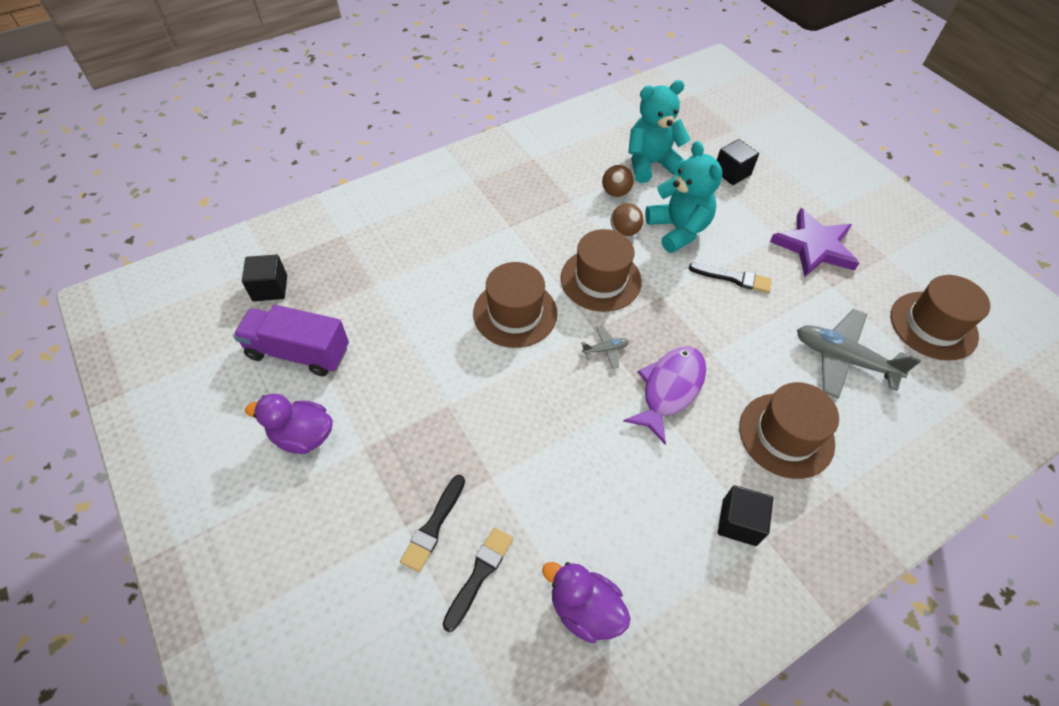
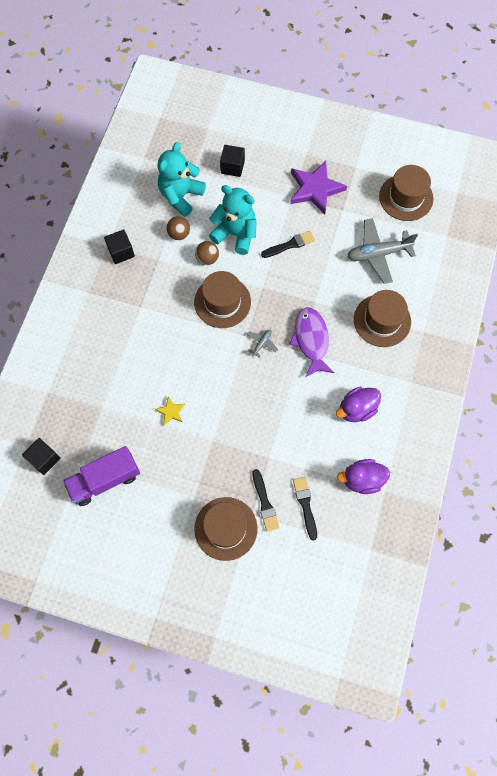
camera: 40 degrees left, 15 degrees up
purple duck [245,394,333,454] -> purple duck moved to [336,387,381,422]
brown hat [473,262,557,348] -> brown hat moved to [194,497,258,561]
black cube [718,485,773,546] -> black cube moved to [104,230,135,264]
none -> yellow star [155,396,185,425]

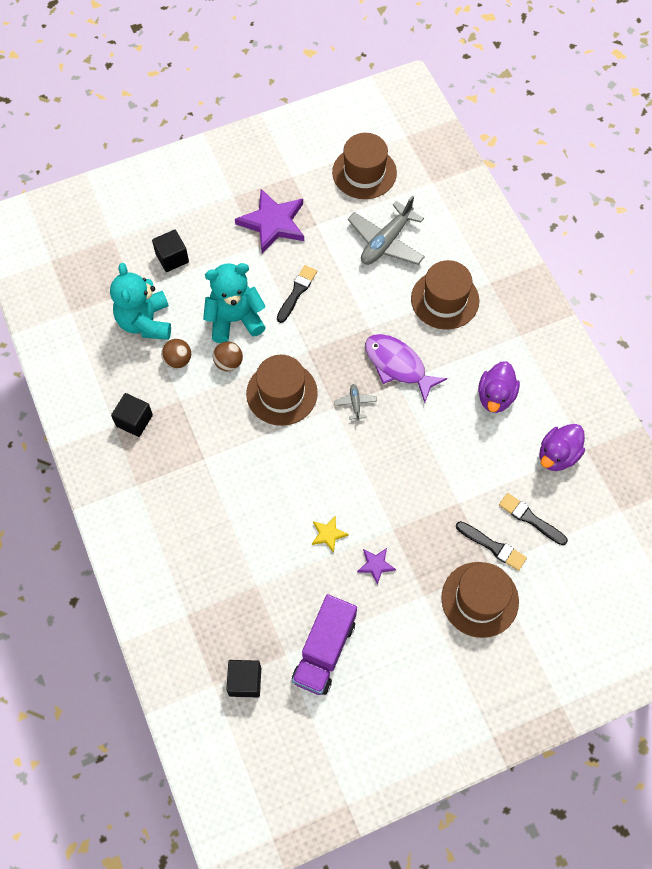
camera: 40 degrees left, 5 degrees down
none -> purple star [357,548,396,585]

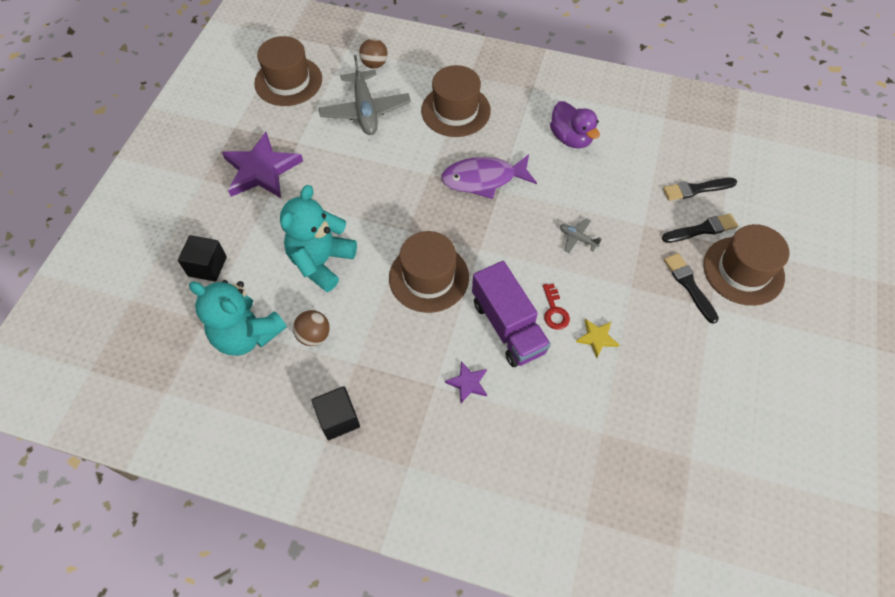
camera: 50 degrees left, 5 degrees down
brown ball [213,342,243,371] -> brown ball moved to [359,38,388,69]
black cube [226,660,261,697] -> none
black brush [277,265,317,323] -> black brush moved to [664,253,719,324]
purple truck [292,594,357,695] -> purple truck moved to [472,261,551,367]
grey plane [334,384,377,421] -> grey plane moved to [560,218,602,253]
purple star [357,548,396,585] -> purple star moved to [445,361,487,403]
purple duck [540,424,585,471] -> none
none -> red key [543,284,570,330]

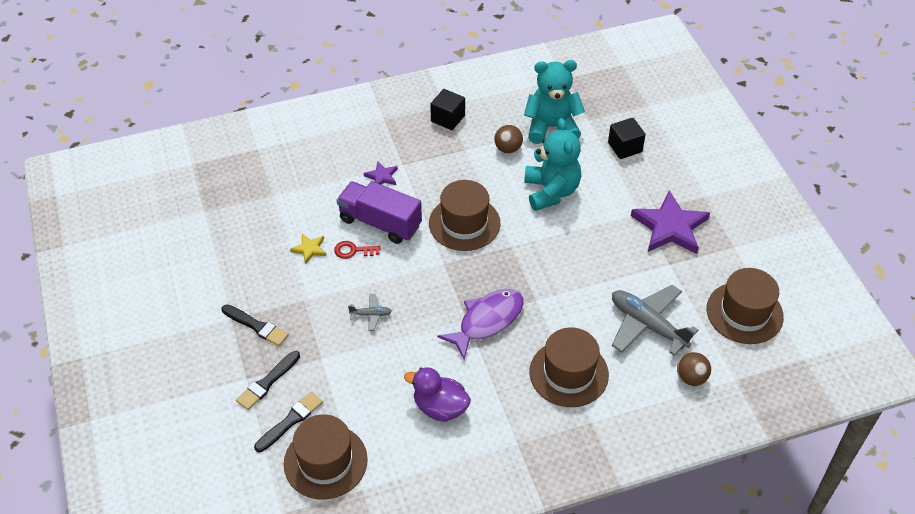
camera: 145 degrees right, 10 degrees down
red key [543,284,570,330] -> red key turned 45 degrees counterclockwise [334,241,381,259]
brown hat [703,224,789,306] -> brown hat moved to [284,415,368,500]

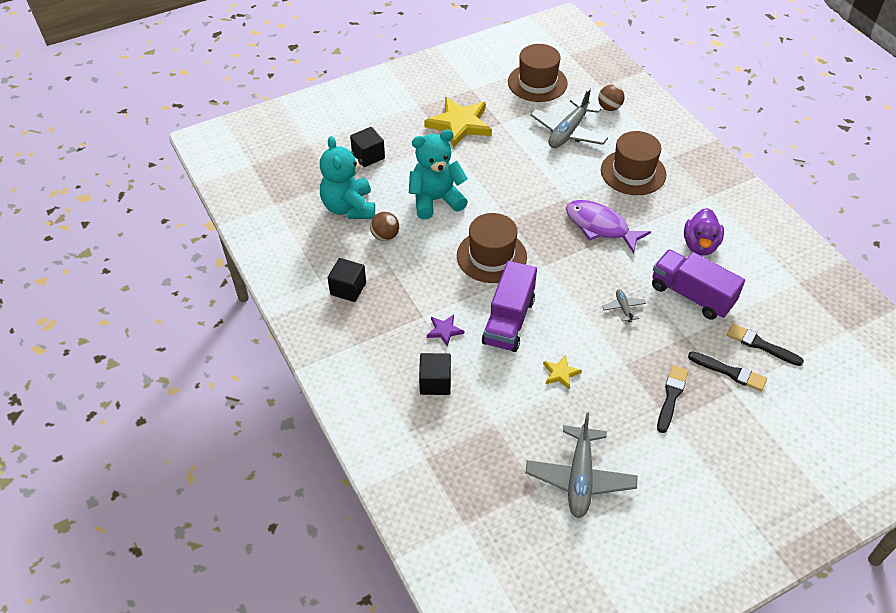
camera: 100 degrees left, 0 degrees up
brown hat [284,415,368,500] -> none
red key [334,241,381,259] -> none
purple star [631,190,710,254] -> yellow star [424,97,492,148]
none -> black cube [419,353,451,395]
none -> grey plane [525,412,638,518]
none -> purple truck [652,249,745,320]

